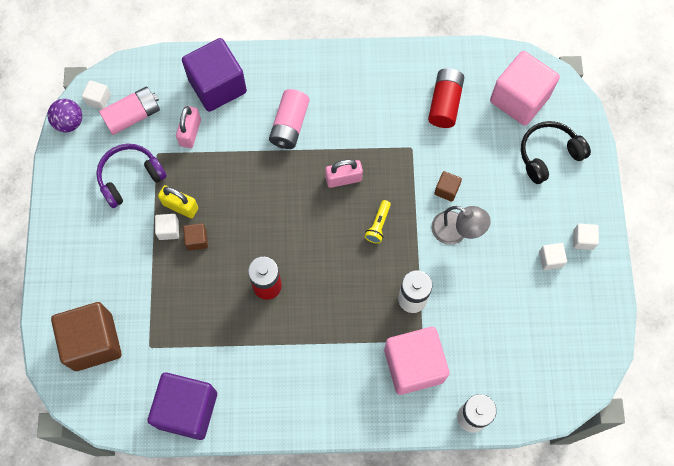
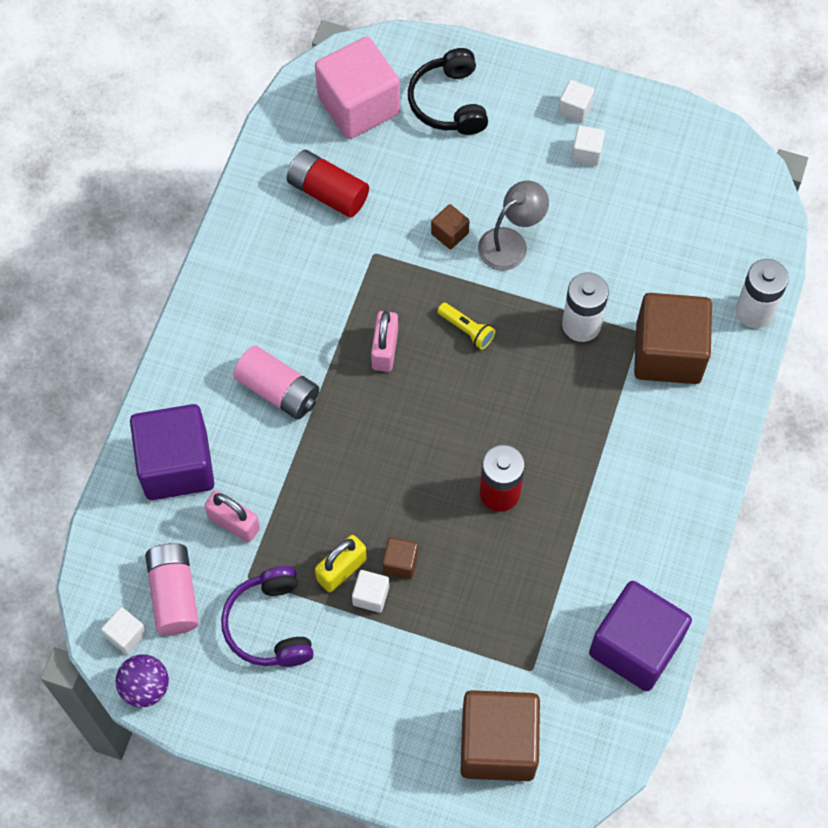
camera: 70 degrees left, 5 degrees down
pink cube [384,327,449,395] -> brown cube [634,293,712,384]

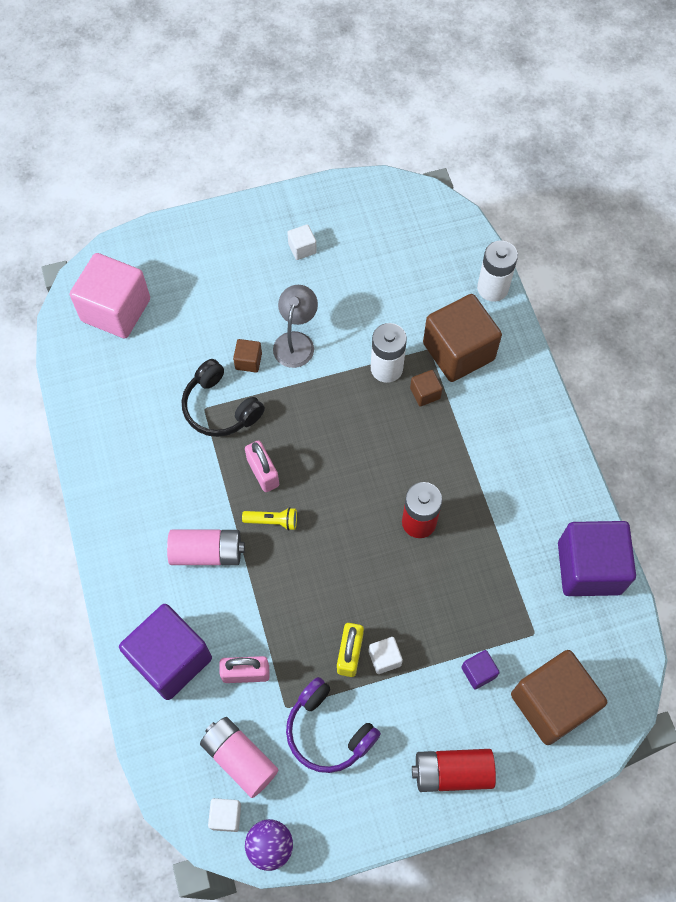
camera: 35 degrees left, 0 degrees up
red battery [287,150,369,218] -> red battery moved to [412,749,496,792]
brown cube [382,537,418,579] -> brown cube moved to [410,370,443,407]
black headphones [408,48,488,135] -> black headphones moved to [182,359,265,437]
yellow flashlight [437,303,495,350] -> yellow flashlight moved to [242,507,297,531]
white cube [558,80,594,123] -> none
none -> purple cube [461,650,500,690]

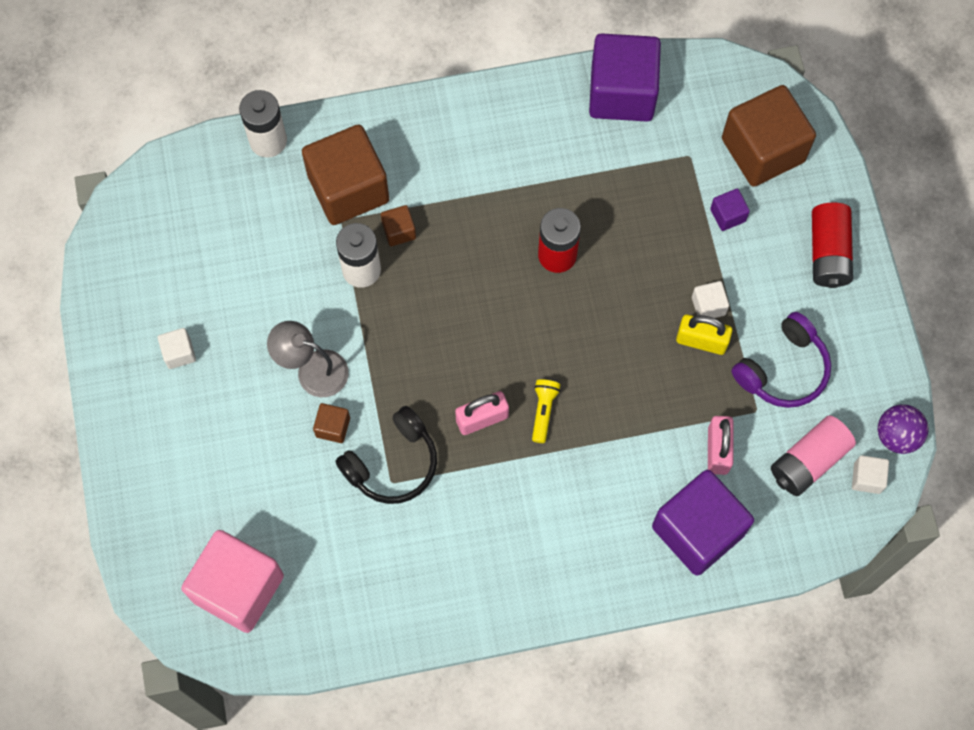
camera: 85 degrees left, 5 degrees up
pink battery [167,530,245,565] -> none

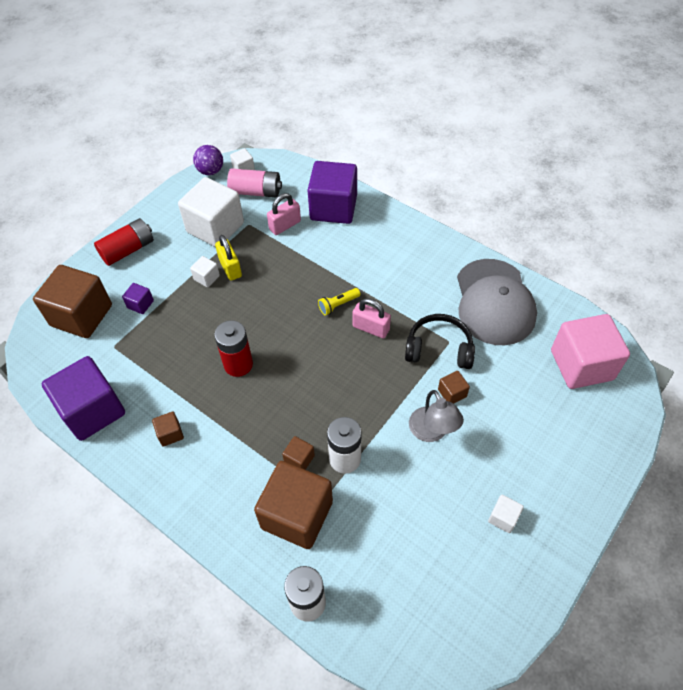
camera: 130 degrees left, 15 degrees down
purple headphones [732,312,831,408] -> white cube [178,177,244,247]
none -> brown cube [152,412,184,447]
none -> grey cap [457,259,537,345]

